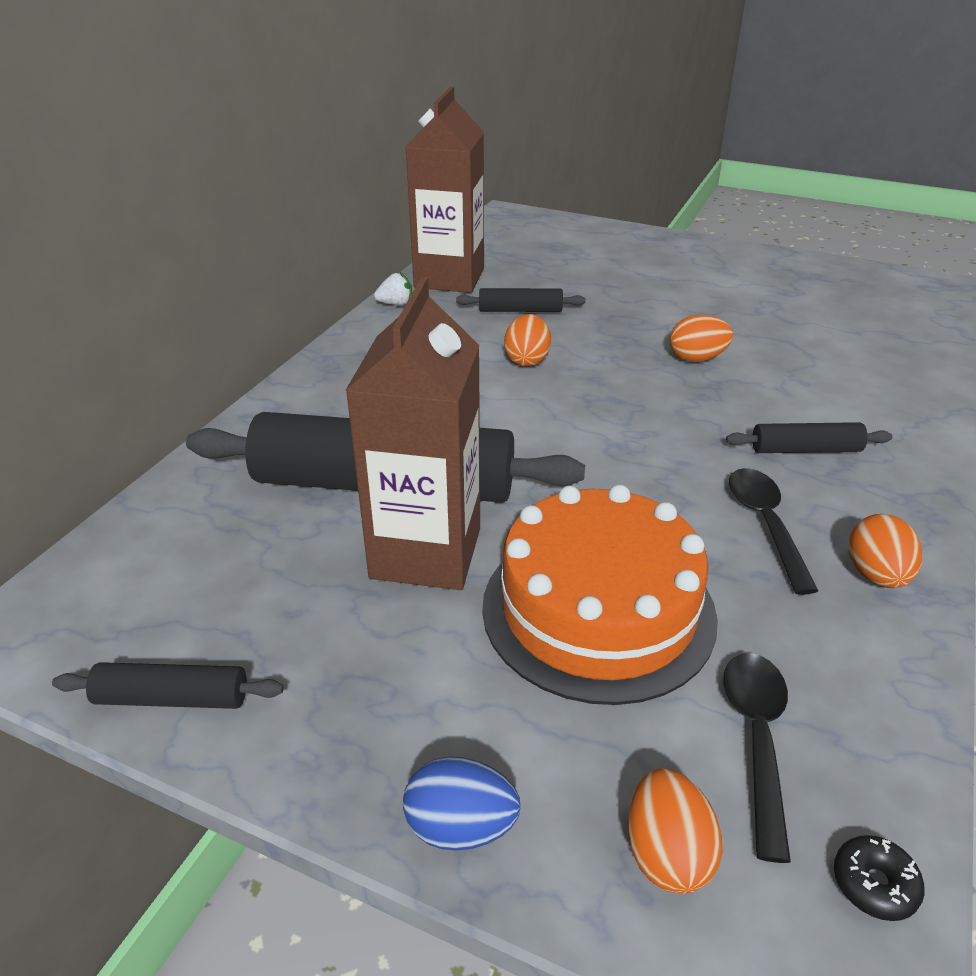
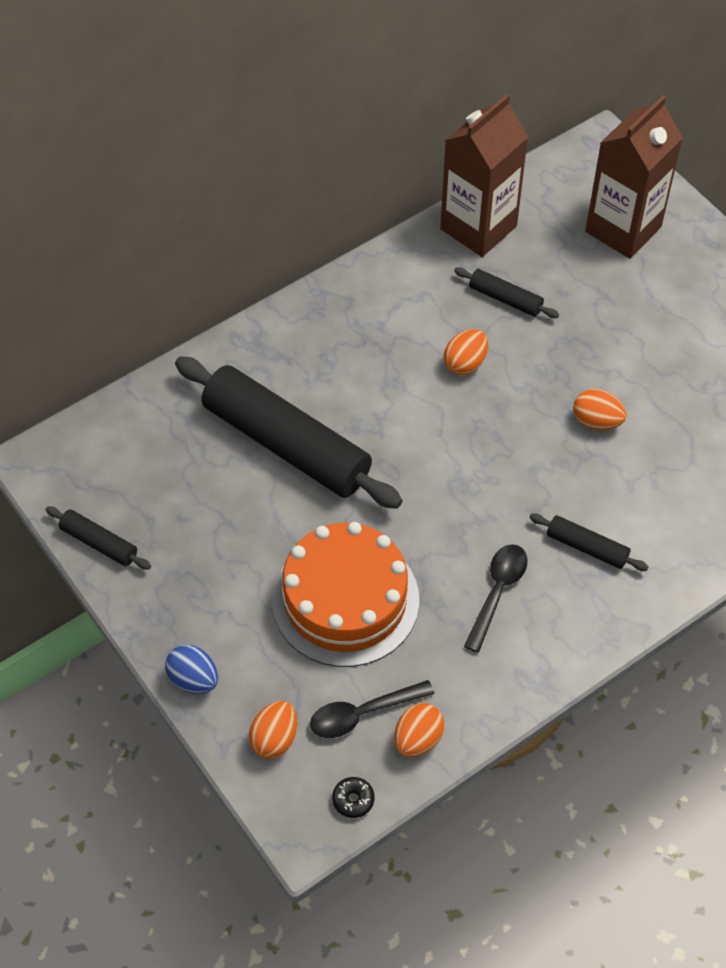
camera: 30 degrees right, 20 degrees up
brown carton [345,277,480,590] -> brown carton moved to [585,95,683,259]
white strawberry [374,272,412,305] -> none
black spoon [723,653,791,863] -> black spoon turned 150 degrees counterclockwise [310,680,434,738]
orange egg [848,514,922,588] -> orange egg moved to [394,703,445,757]

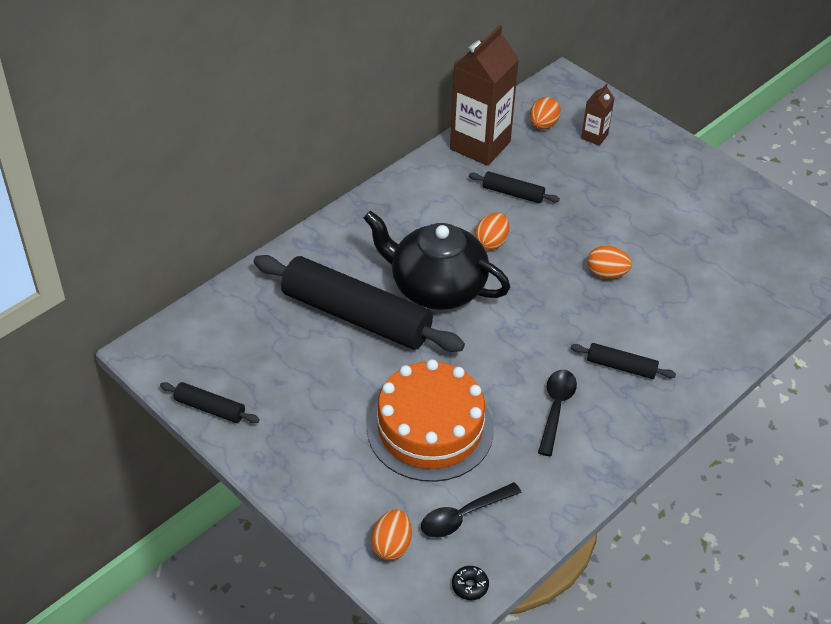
camera: 10 degrees left, 10 degrees down
blue egg [165,645,218,693] -> none
orange egg [394,703,445,757] -> orange egg moved to [530,97,561,129]
brown carton [585,95,683,259] -> brown carton [581,83,614,146], size x0.46
none -> black teapot [363,211,510,310]

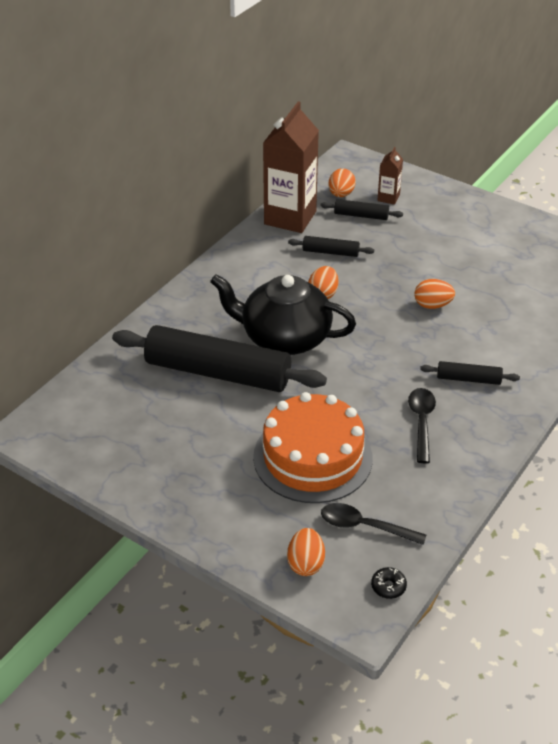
camera: 10 degrees left, 5 degrees down
black rolling pin [160,382,260,423] -> black rolling pin moved to [321,199,403,220]
black spoon [421,482,522,538] -> black spoon turned 60 degrees clockwise [321,503,426,545]

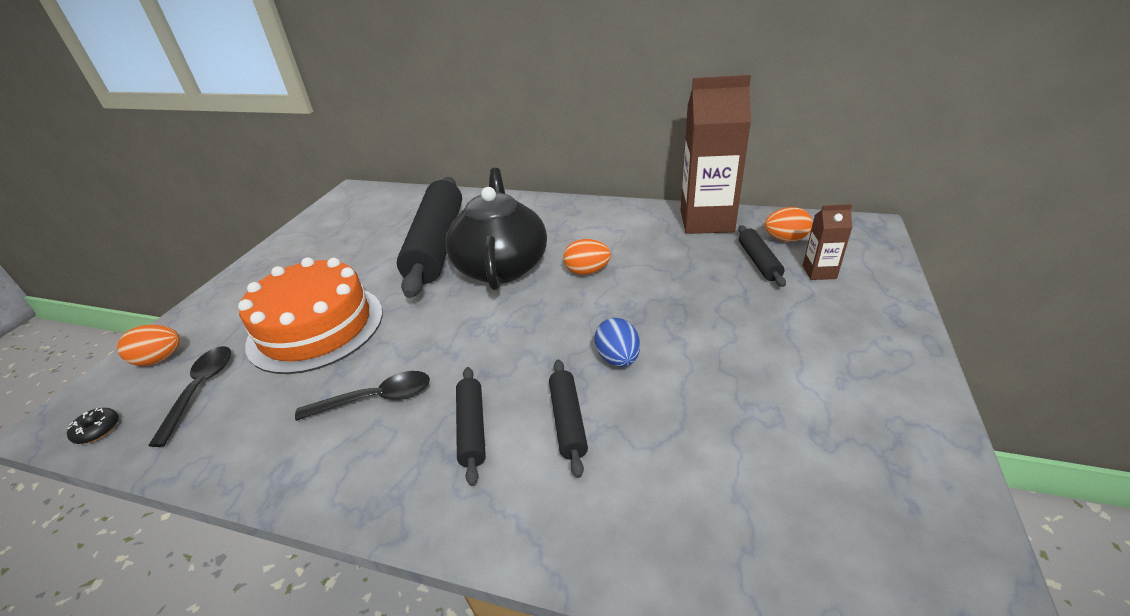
camera: 75 degrees right, 5 degrees down
black rolling pin [288,236,374,257] -> black rolling pin moved to [549,360,588,478]
orange egg [414,279,455,309] -> blue egg [594,318,640,367]

